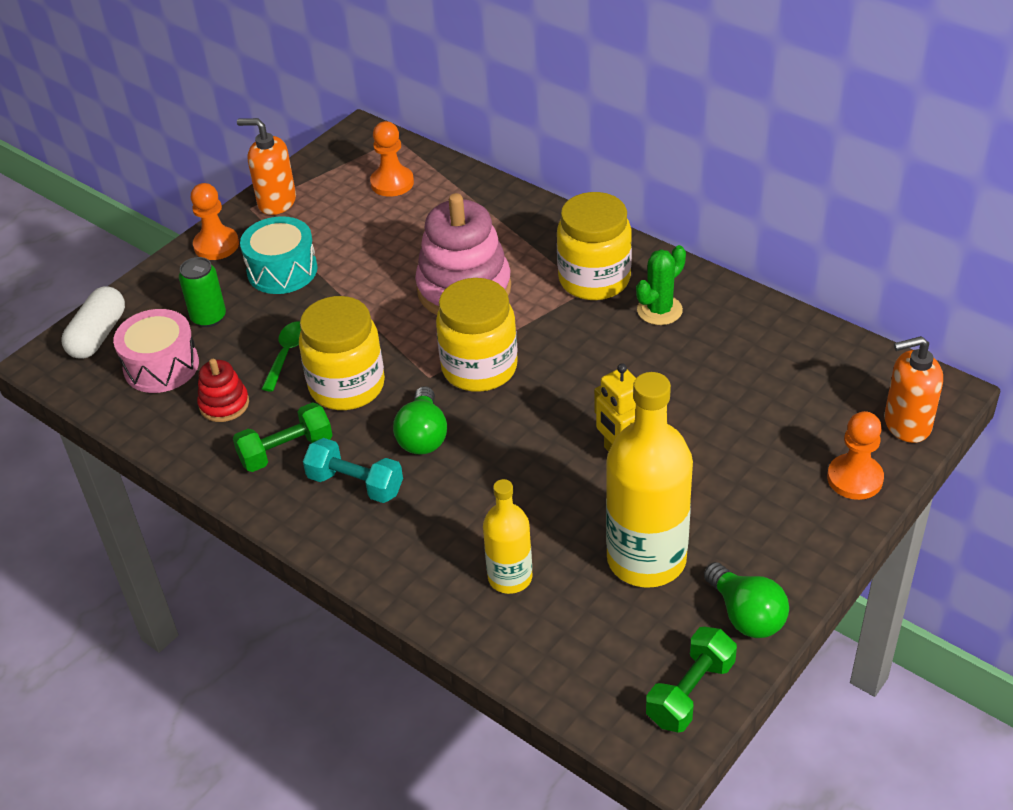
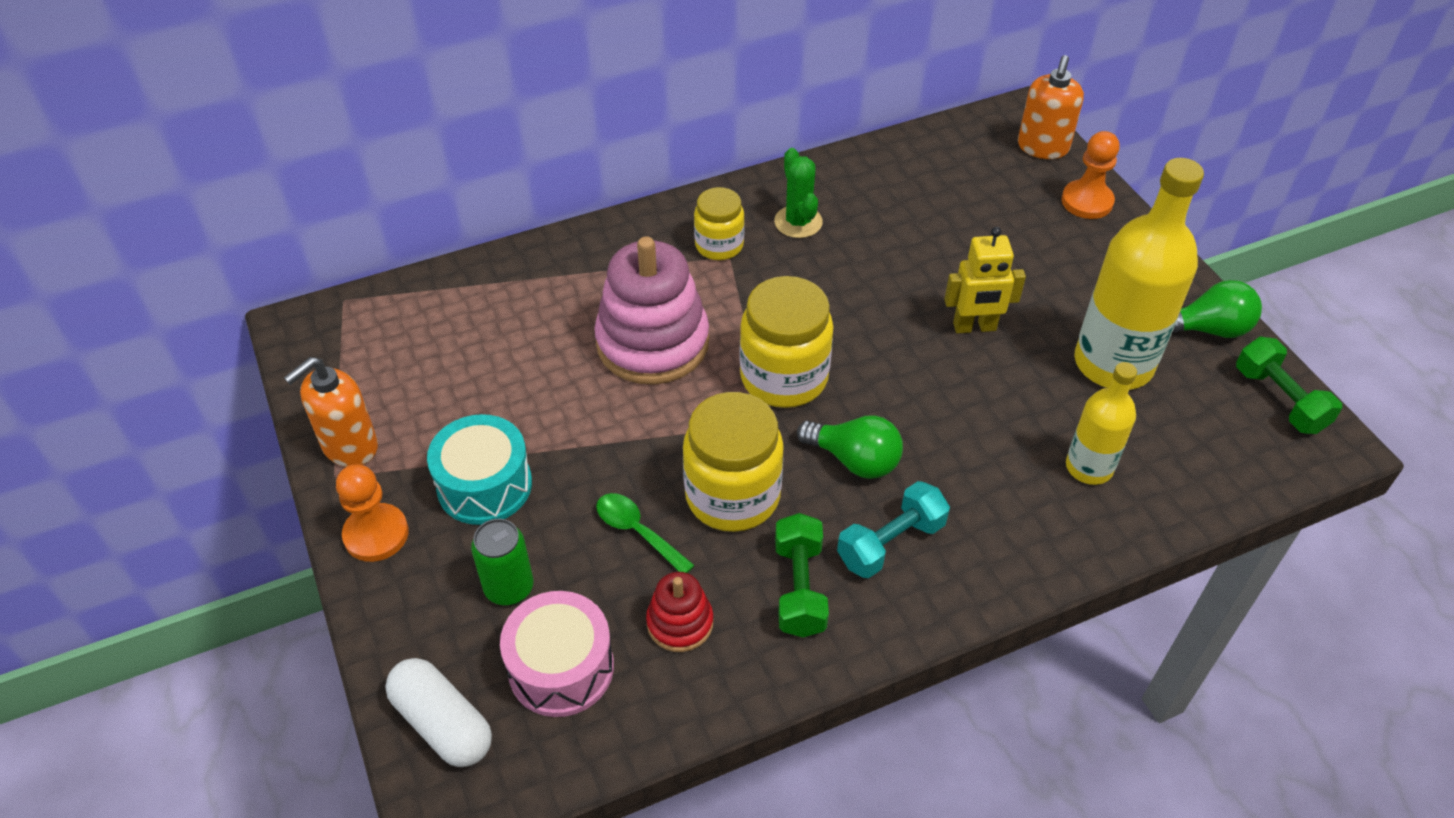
camera: 65 degrees left, 5 degrees up
orange pawn [370,121,414,197] -> none
yellow jar [557,192,632,300] -> yellow jar [694,187,745,260], size x0.61

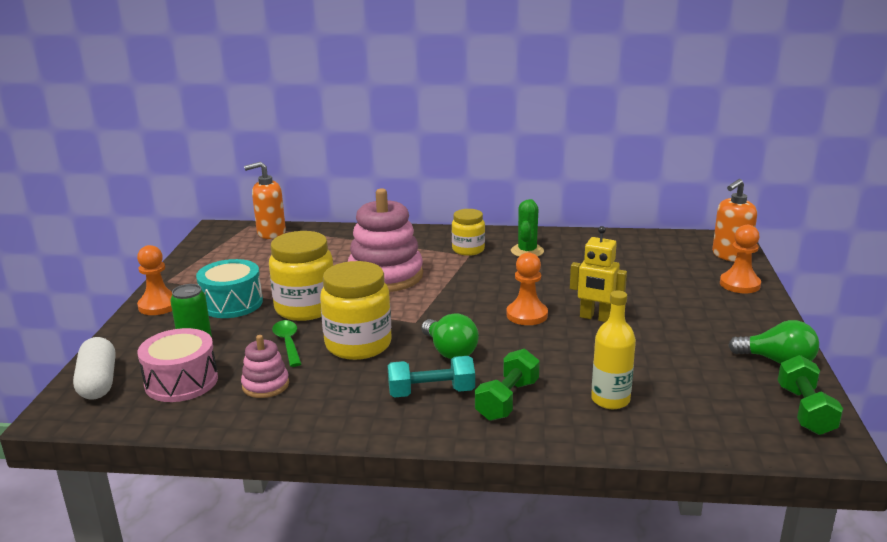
camera: 30 degrees right, 25 degrees down
orange soap dispenser [284,357,378,467] -> orange soap dispenser moved to [244,162,286,239]
red stacking toy [646,572,713,652] -> pink stacking toy [241,335,289,398]
yellow jar [739,276,833,408] -> yellow jar moved to [269,231,333,321]
green dumbbell [775,513,829,638] -> green dumbbell moved to [475,349,540,421]
yellow bottle [1074,158,1204,390] -> none
none -> orange pawn [507,252,548,325]

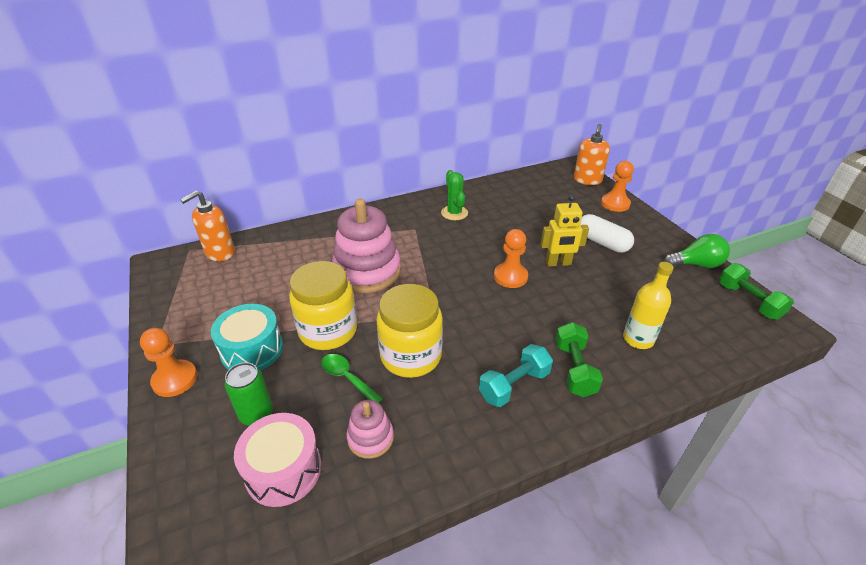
camera: 30 degrees left, 15 degrees up
white capsule [73,337,115,400] -> white capsule moved to [580,214,634,253]
green light bulb [422,313,479,359] -> none
yellow jar [452,209,485,256] -> none

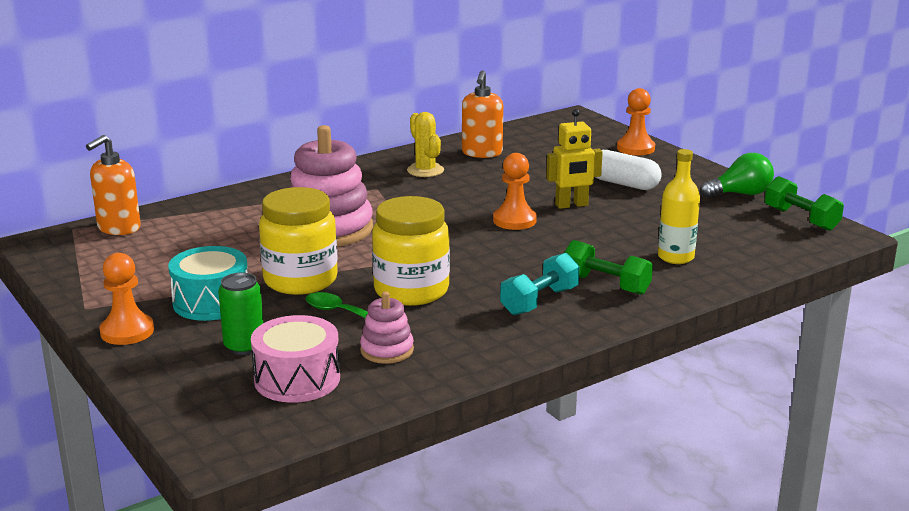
camera: 10 degrees left, 15 degrees down
green cactus [441,170,468,220] -> yellow cactus [407,112,444,177]
green dumbbell [555,322,603,397] -> green dumbbell turned 45 degrees counterclockwise [564,240,653,295]
orange soap dispenser [574,124,610,185] -> orange soap dispenser moved to [462,70,503,158]

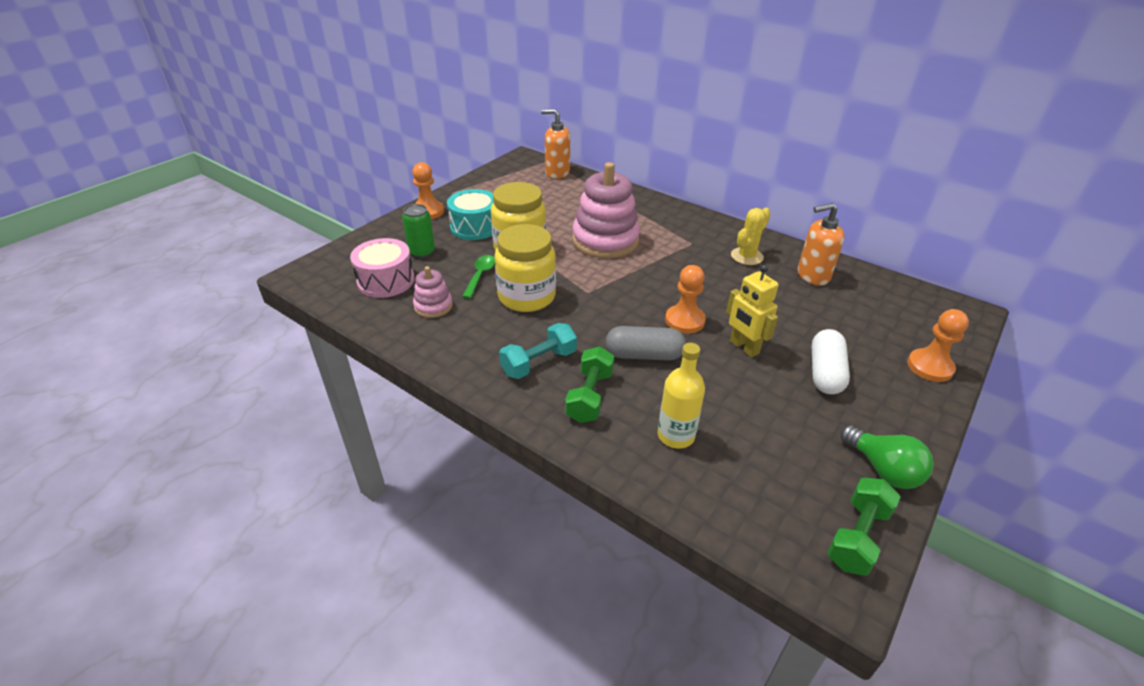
camera: 70 degrees right, 15 degrees up
turquoise dumbbell [500,253,580,315] -> turquoise dumbbell turned 60 degrees counterclockwise [499,323,577,379]
none -> grey capsule [605,326,686,361]

